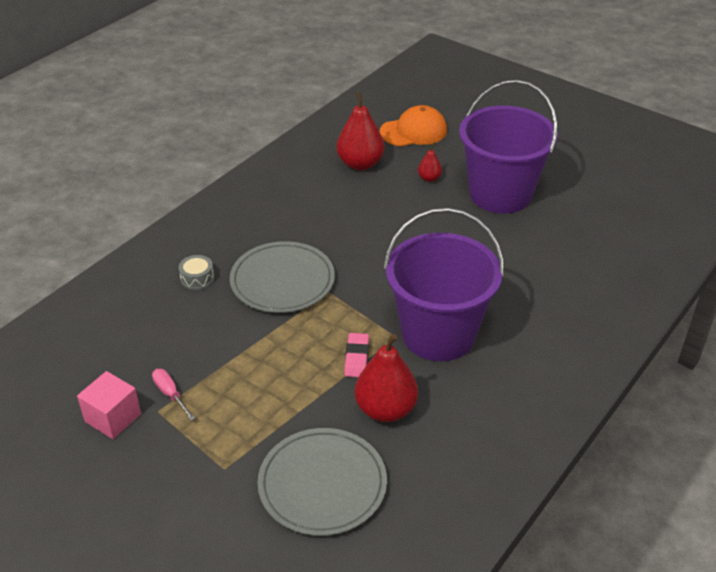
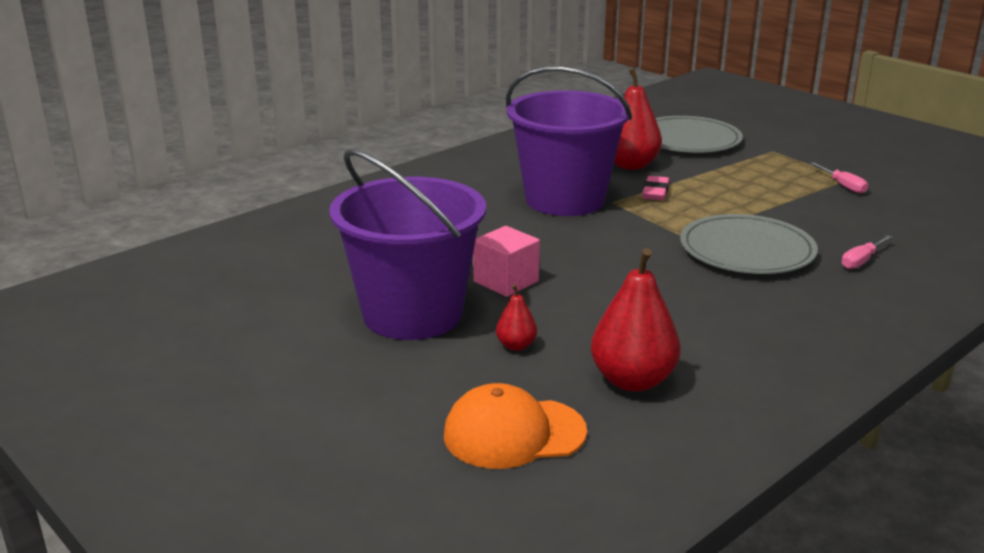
camera: 170 degrees left, 15 degrees down
pink cube [77,371,141,439] -> pink cube moved to [473,226,540,297]
grey drum [179,255,214,290] -> pink screwdriver [842,235,892,269]

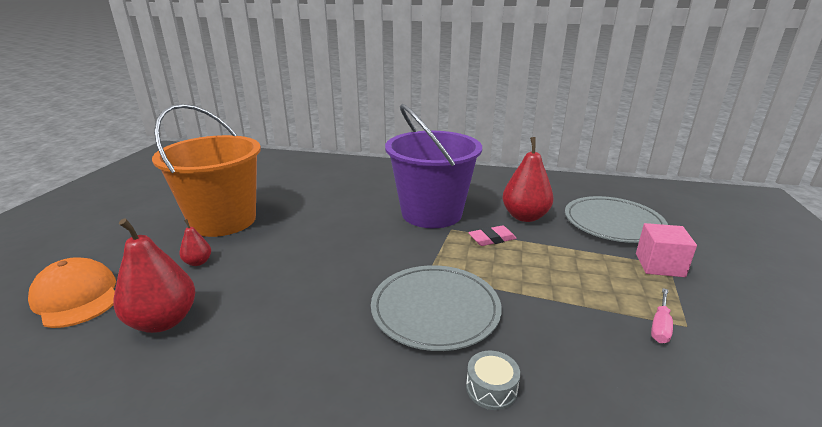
camera: 55 degrees right, 0 degrees up
purple bucket [329,149,486,340] -> orange bucket [152,104,261,237]
pink cube [473,226,540,297] -> pink cube moved to [636,223,697,277]
pink screwdriver [842,235,892,269] -> grey drum [466,351,520,410]

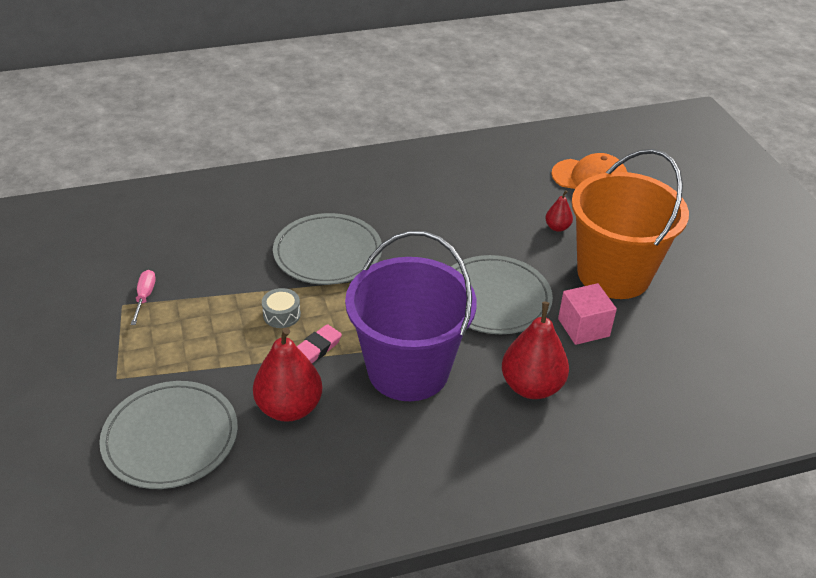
camera: 150 degrees right, 15 degrees up
red pear [113,218,195,333] -> red pear moved to [502,302,569,399]
grey drum [466,351,520,410] -> grey drum moved to [262,288,301,328]
pink cube [636,223,697,277] -> pink cube moved to [558,283,617,345]
none -> grey plate [451,255,553,334]

